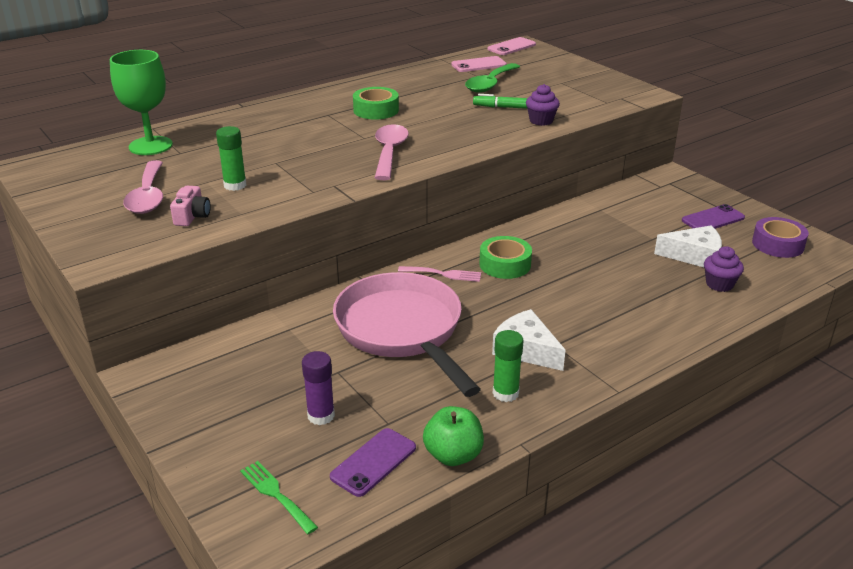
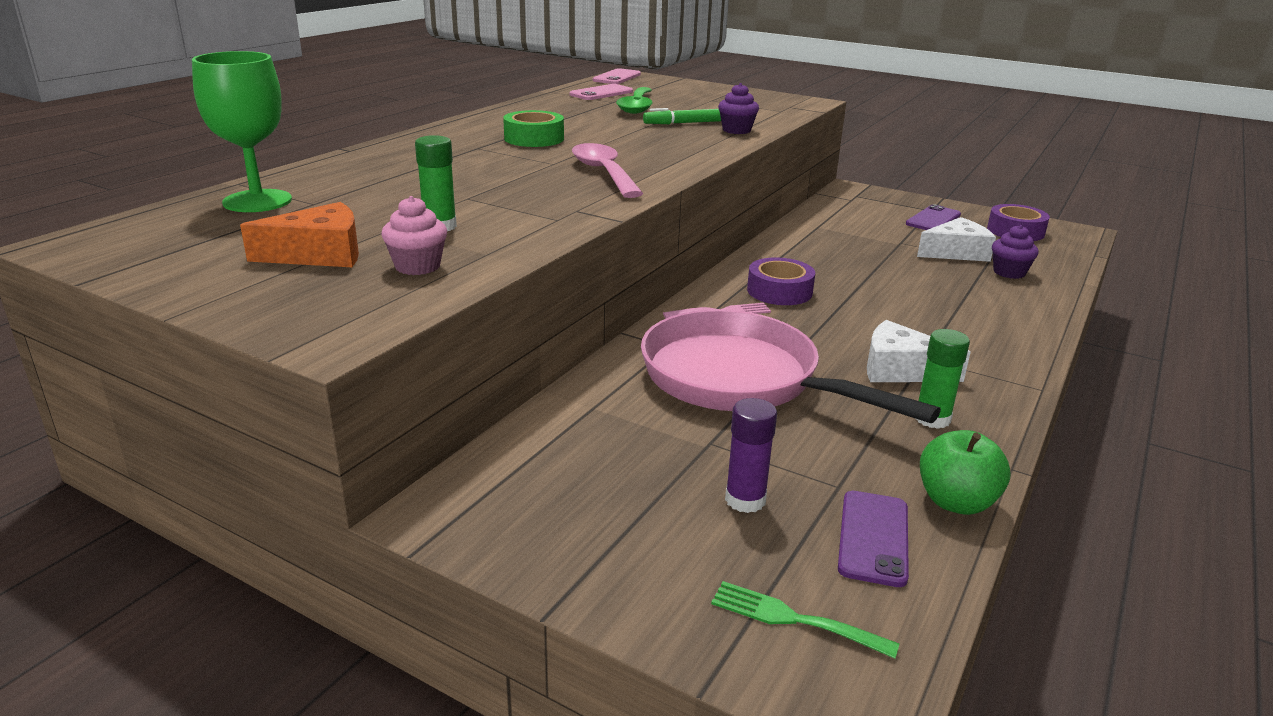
camera: 25 degrees left, 5 degrees down
pink spoon [123,160,163,214] -> orange cheese [240,202,359,267]
pink camera [170,186,211,226] -> pink cupcake [381,196,447,275]
green tape [479,236,532,279] -> purple tape [747,257,815,305]

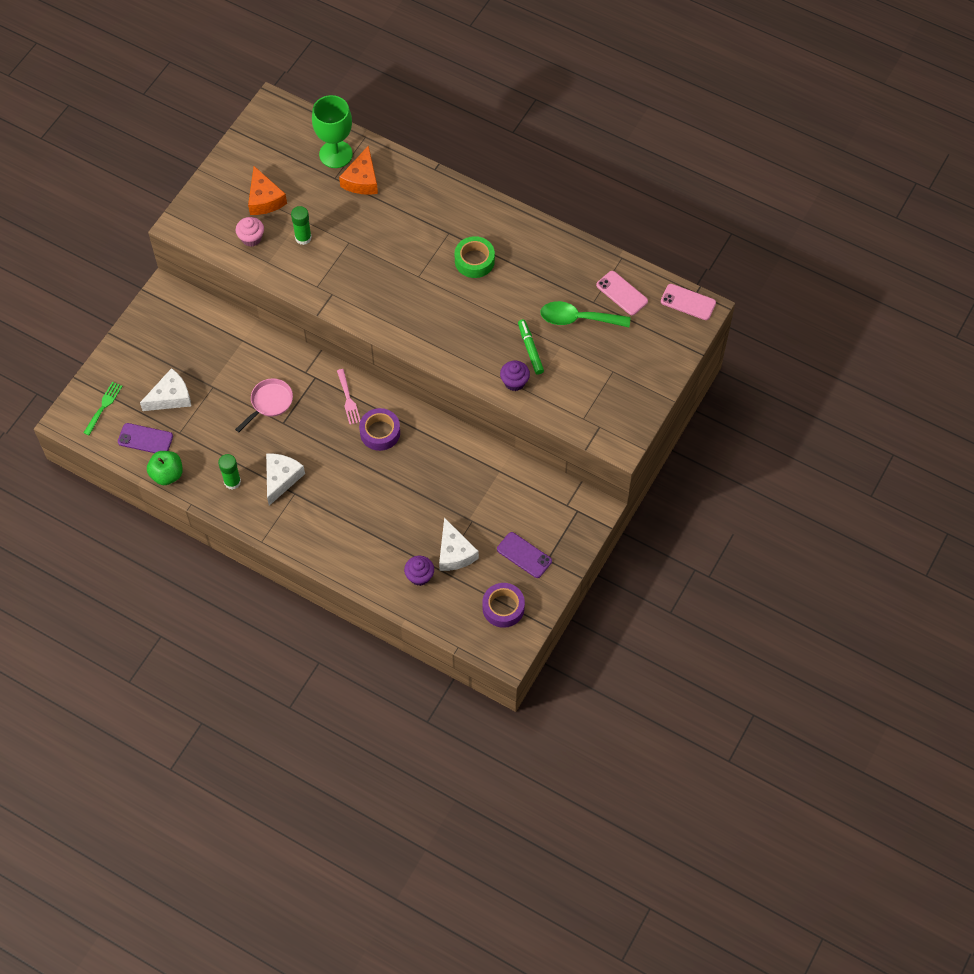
camera: 90 degrees right, 35 degrees up
pink spoon [572,143,643,198] -> none
pink pan [641,310,941,423] -> pink pan [235,378,293,432], size x0.47
purple glue stick [725,398,777,513] -> white cheese [140,368,191,411]
none -> orange cheese [339,145,378,195]

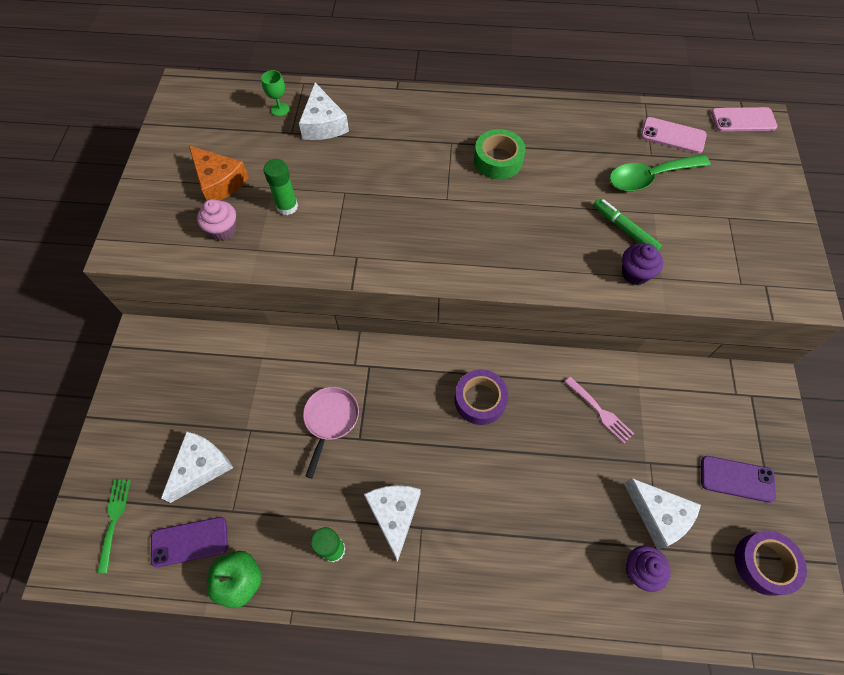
camera: 25 degrees left, 0 degrees up
green goblet [312,95,353,168] -> green goblet [261,70,289,116], size x0.45
pink fork [337,369,361,425] -> pink fork moved to [565,377,634,444]
orange cheese [339,145,378,195] -> white cheese [299,82,349,140]

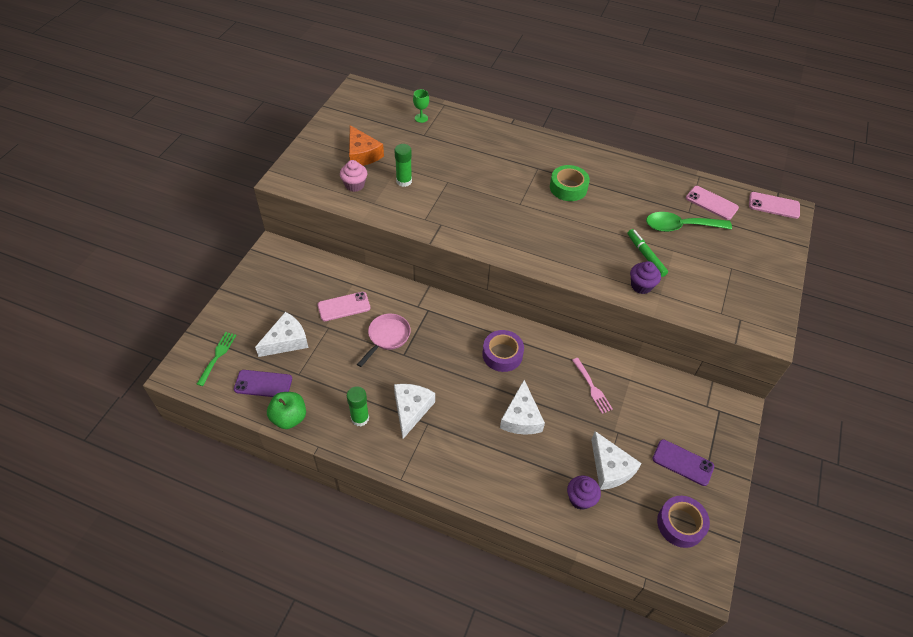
camera: 15 degrees right, 10 degrees down
white cheese [299,82,349,140] -> white cheese moved to [500,380,545,435]
none -> pink phone [317,292,371,321]

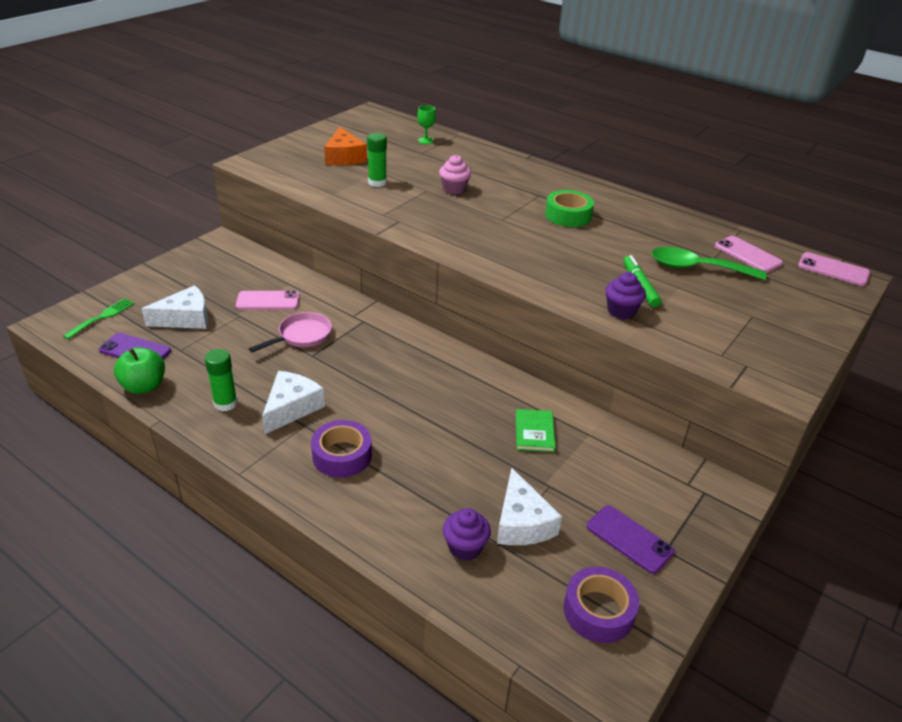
camera: 15 degrees right, 15 degrees down
pink cupcake [340,160,367,192] -> pink cupcake moved to [439,155,471,194]
purple tape [482,330,524,372] -> purple tape moved to [311,420,372,478]
white cheese [500,380,545,435] -> none
pink fork [572,358,613,414] -> green book [516,409,556,452]

